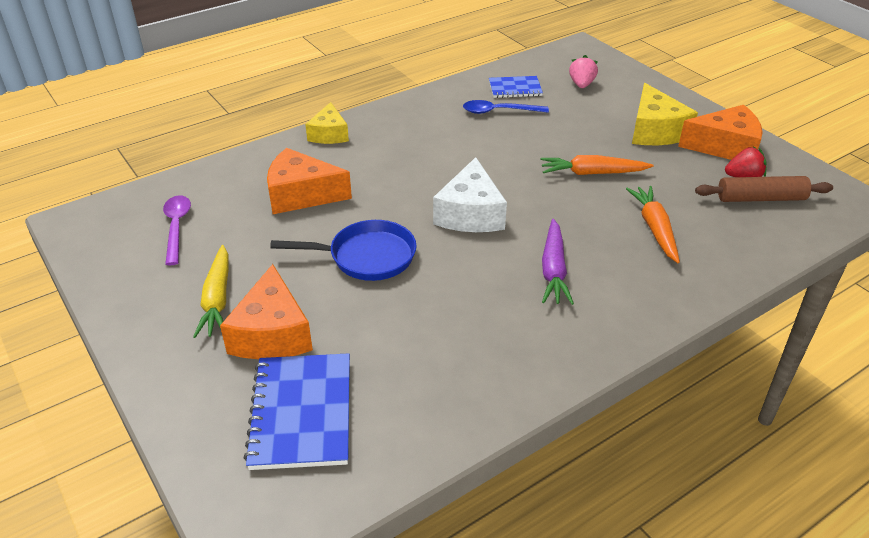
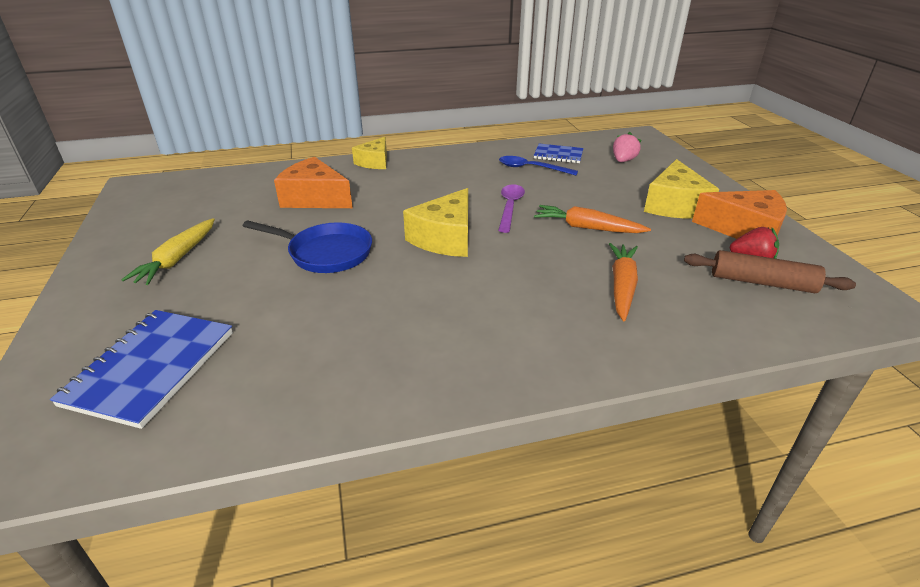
camera: 20 degrees right, 5 degrees down
purple spoon [163,195,191,265] -> purple spoon moved to [498,184,525,233]
orange cheese [220,264,313,359] -> none
white cheese [433,157,507,232] -> yellow cheese [403,188,468,257]
purple carrot [542,219,574,305] -> none

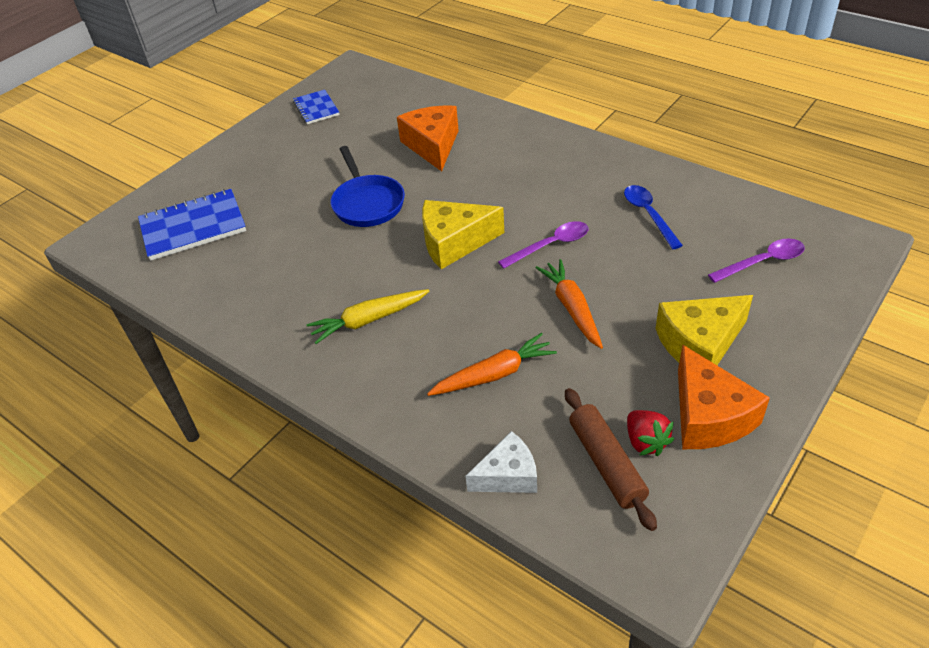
camera: 55 degrees right, 10 degrees up
yellow carrot [121,218,215,285] -> yellow carrot moved to [307,289,429,344]
yellow cheese [352,137,387,169] -> none
blue notebook [534,144,583,163] -> blue notebook moved to [293,90,339,124]
pink strawberry [613,132,642,162] -> purple spoon [708,239,805,283]
none -> white cheese [466,431,537,493]

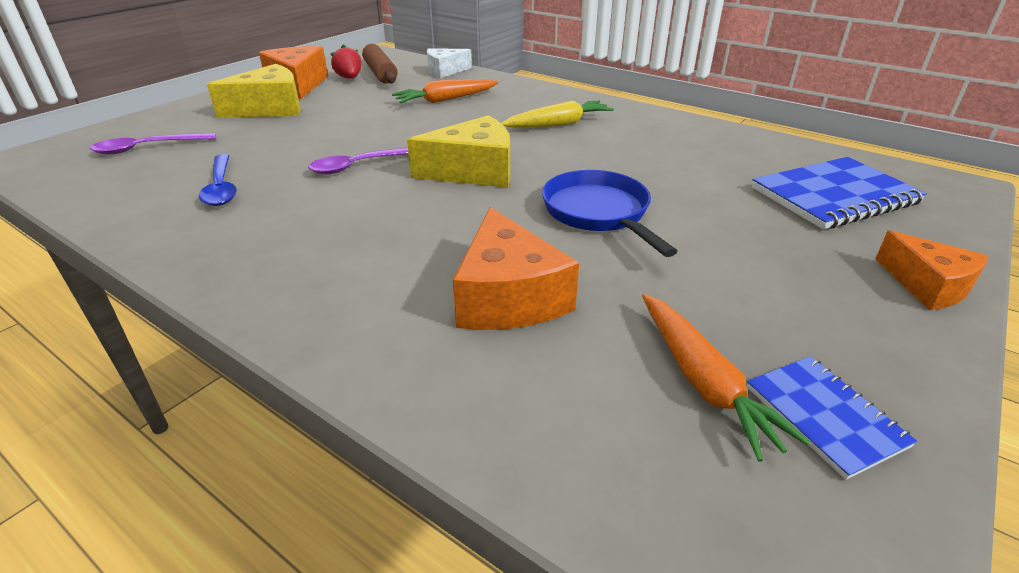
camera: 175 degrees right, 10 degrees down
orange carrot [535,259,603,349] -> orange carrot moved to [642,294,810,462]
none -> orange cheese [875,230,988,310]

